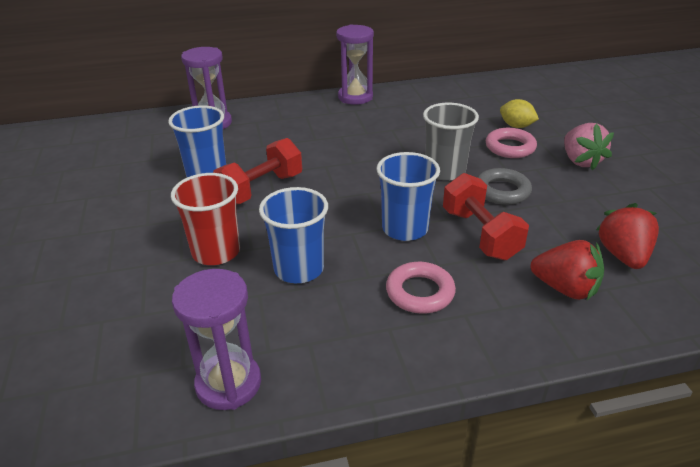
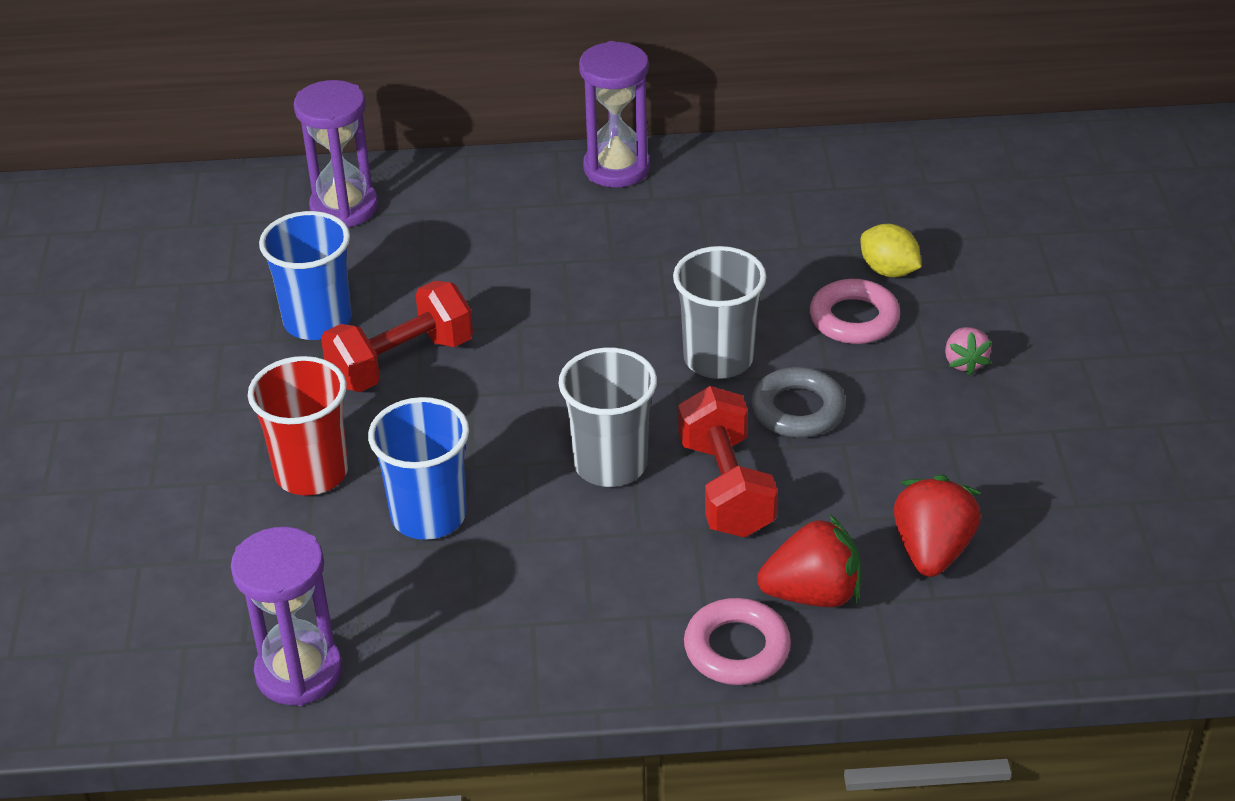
camera: 10 degrees right, 5 degrees up
blue cup [376,152,440,241] -> grey cup [558,348,657,487]
pink ring [386,262,456,314] -> pink ring moved to [684,598,791,685]
red strawberry [531,240,604,300] -> red strawberry turned 45 degrees counterclockwise [757,515,861,607]
pink strawberry [564,123,614,171] -> pink strawberry [945,327,992,376], size x0.59

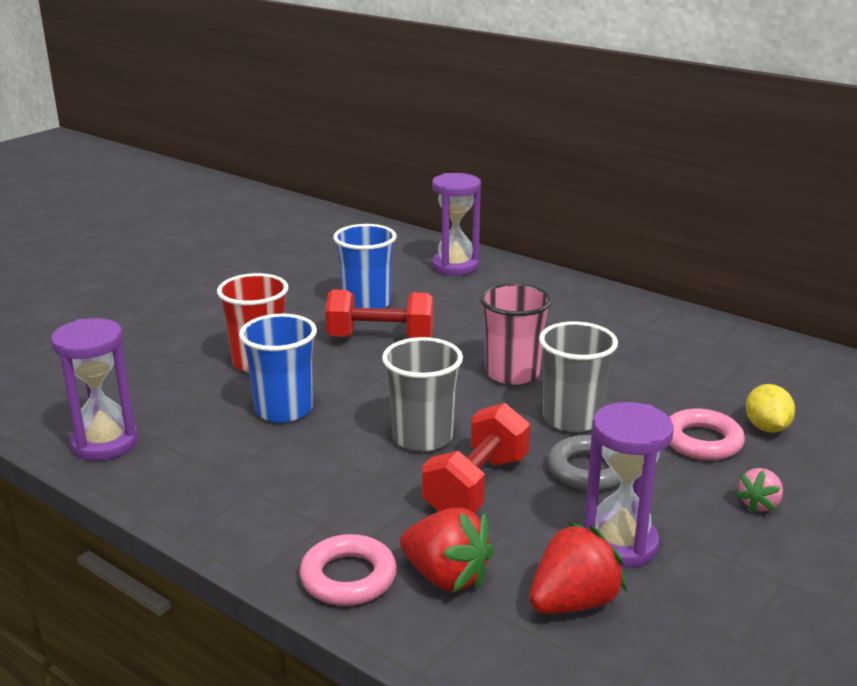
camera: 40 degrees right, 15 degrees down
purple hourglass [579,41,650,187] -> purple hourglass moved to [584,402,674,567]
none -> pink cup [480,283,552,385]

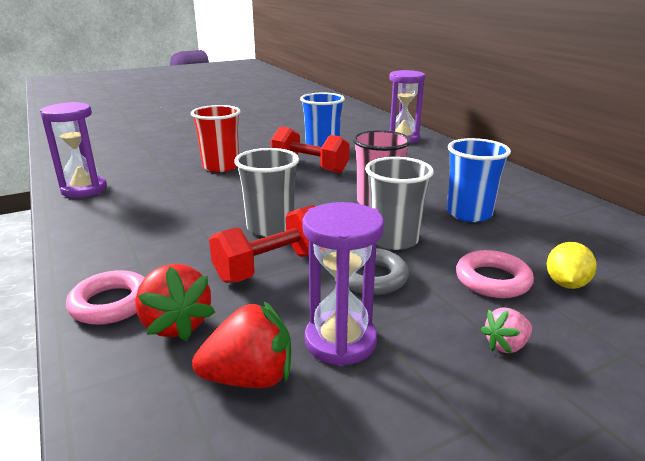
camera: 25 degrees right, 0 degrees up
blue cup [239,314,317,423] -> blue cup moved to [447,138,511,222]

